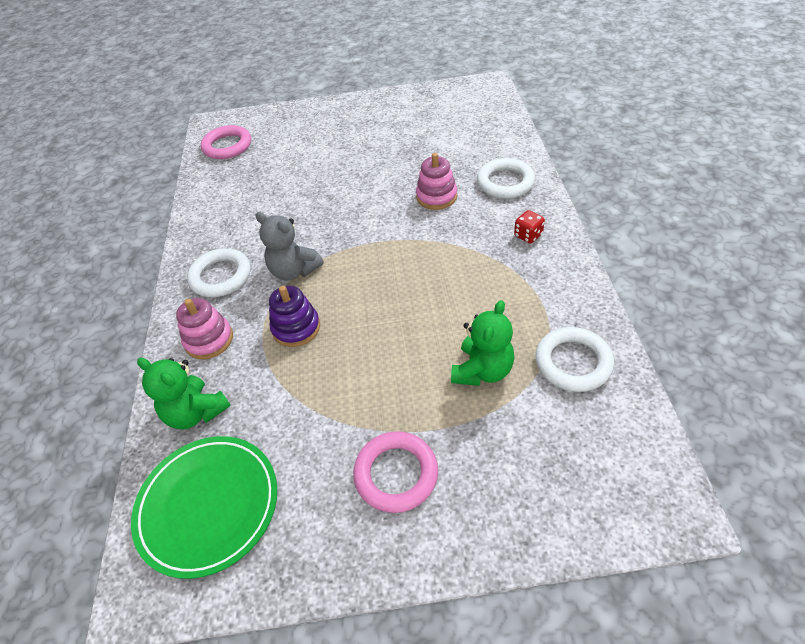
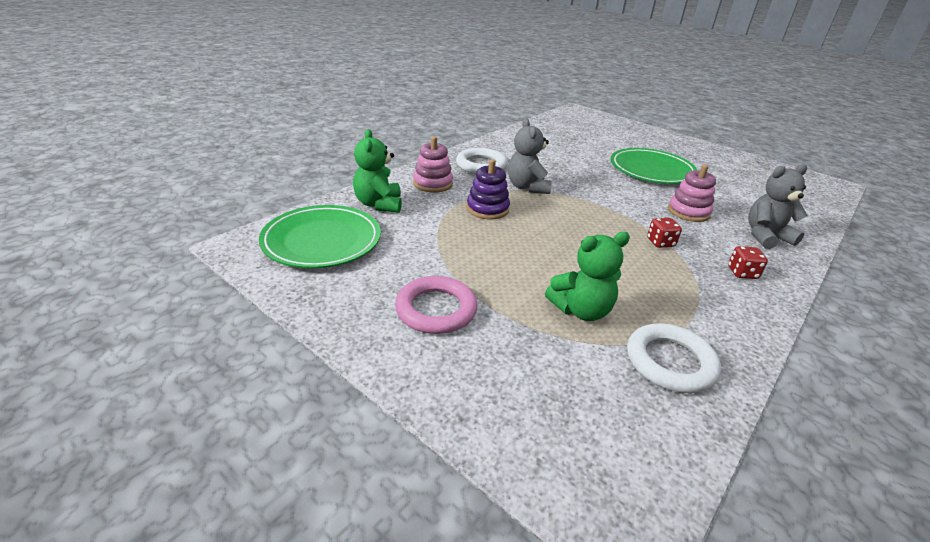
camera: 40 degrees right, 15 degrees down
pink ring [201,125,251,159] -> none
white ring [477,158,535,198] -> grey teddy bear [748,164,808,249]
none -> green plate [611,148,697,184]
none -> red dice [647,218,682,248]

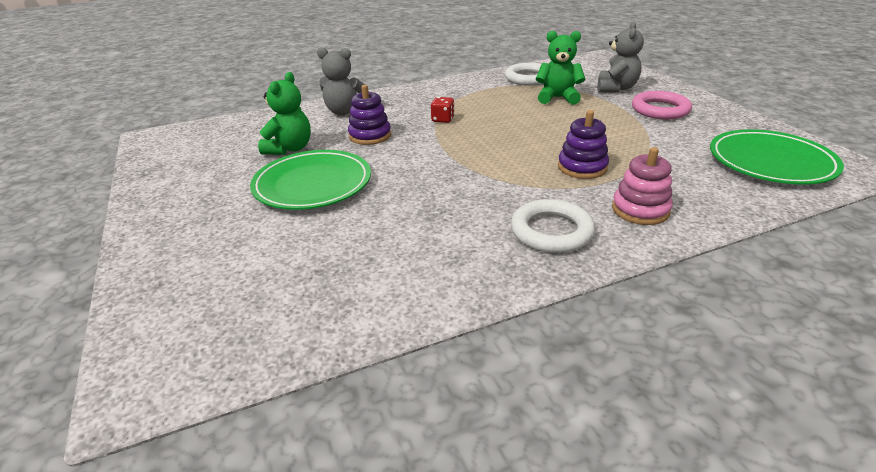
camera: 150 degrees left, 0 degrees up
green teddy bear [353,129,402,213] -> green teddy bear moved to [258,72,311,155]
grey teddy bear [508,118,552,194] -> grey teddy bear moved to [597,22,644,93]
pink stacking toy [668,165,716,222] -> purple stacking toy [348,85,391,145]
red dice [728,246,768,279] -> none

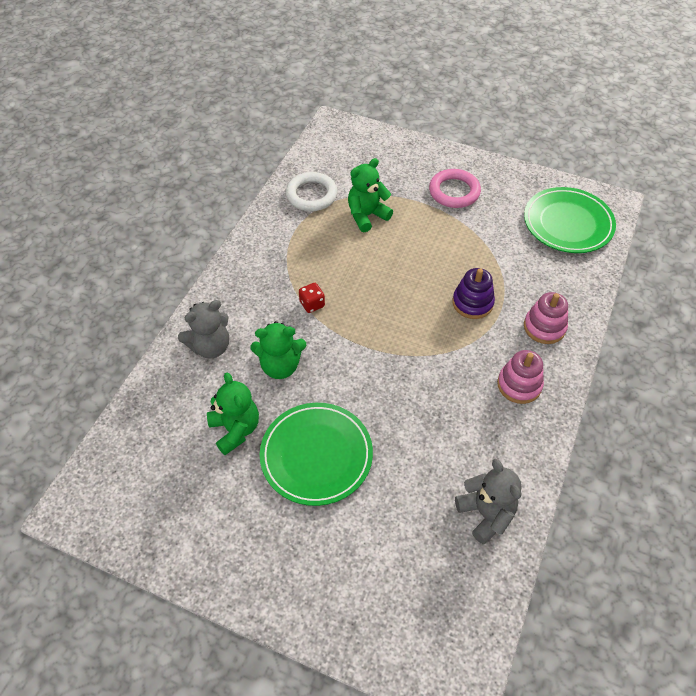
camera: 45 degrees left, 20 degrees up
purple stacking toy [348,85,391,145] -> green teddy bear [250,321,306,379]
white ring [511,199,595,253] -> pink stacking toy [497,350,544,404]
grey teddy bear [597,22,644,93] -> grey teddy bear moved to [455,459,522,544]

